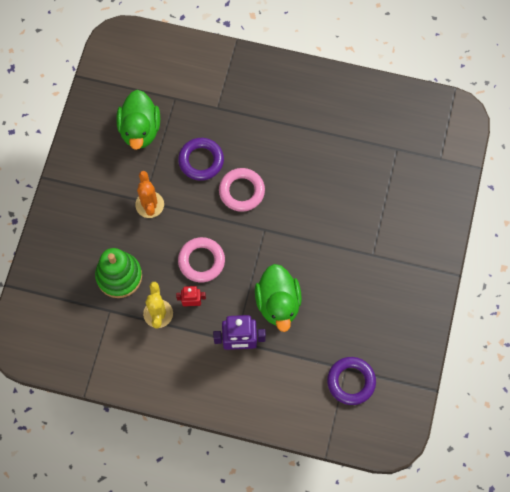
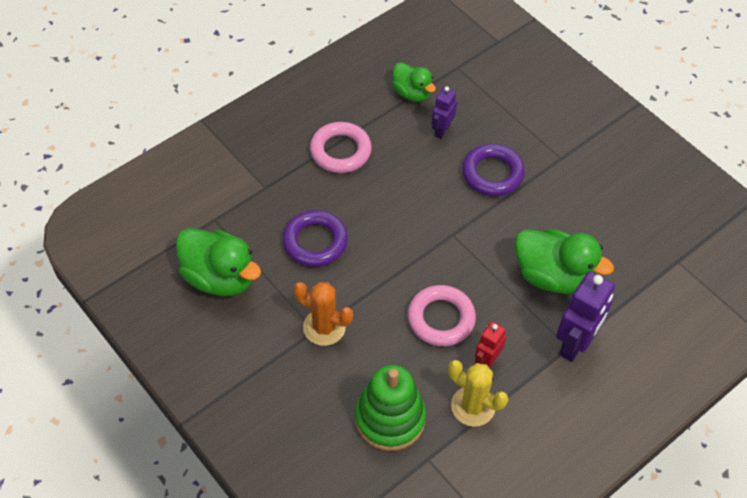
camera: 55 degrees left, 15 degrees down
pink ring [219,168,265,212] -> pink ring moved to [310,122,372,173]
purple ring [327,357,376,405] -> purple ring moved to [462,144,525,196]
none -> green duck [392,62,436,102]
none -> purple robot [431,86,457,139]

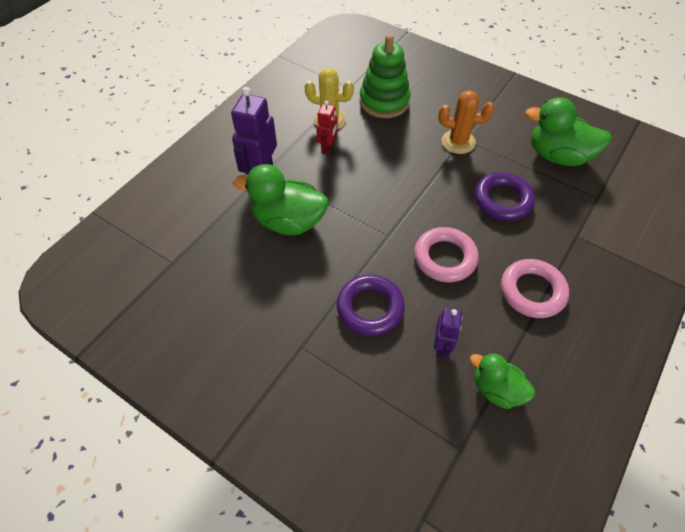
camera: 165 degrees right, 0 degrees up
pink ring [408,285,476,346] -> pink ring moved to [414,227,479,282]

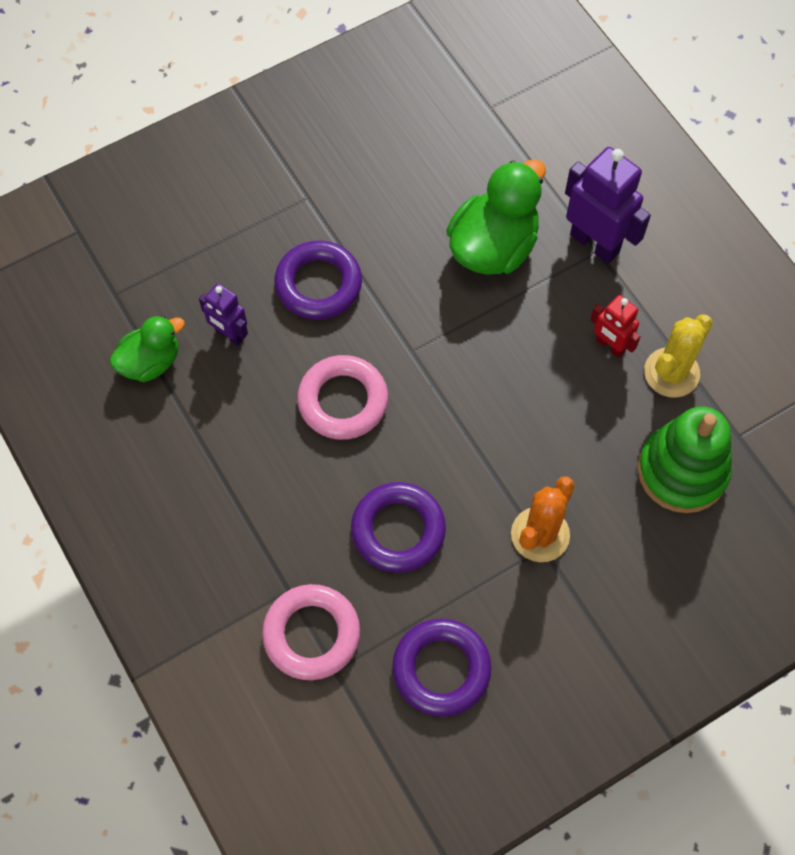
camera: 115 degrees right, 10 degrees up
pink ring [501,259,569,318] -> pink ring moved to [262,584,360,680]
green duck [525,97,612,166] -> purple ring [392,618,491,717]

